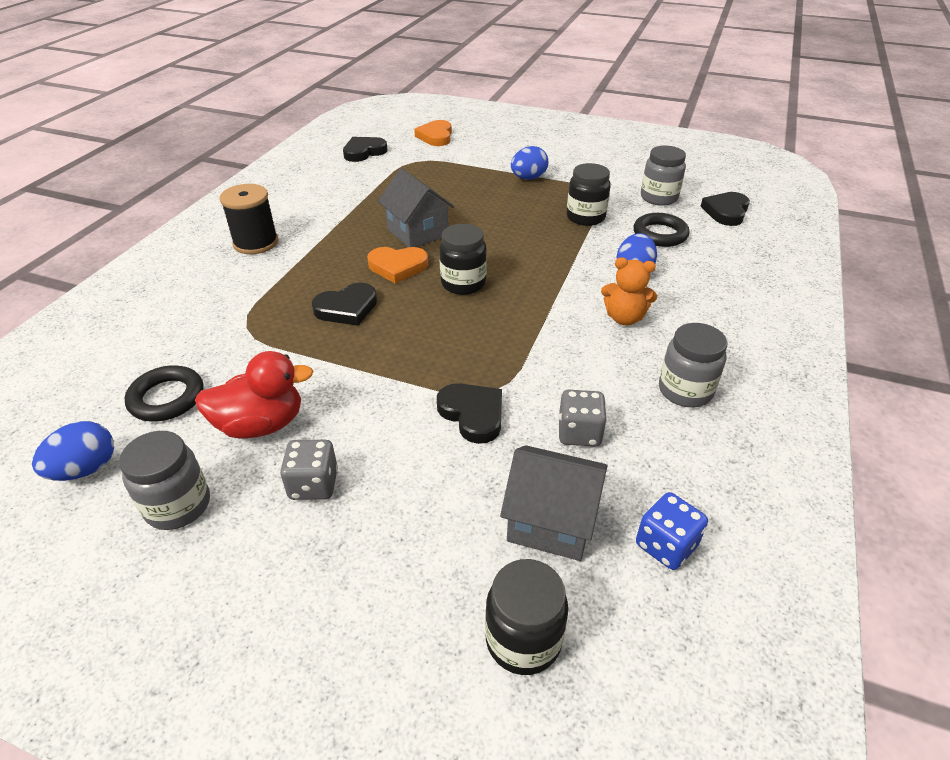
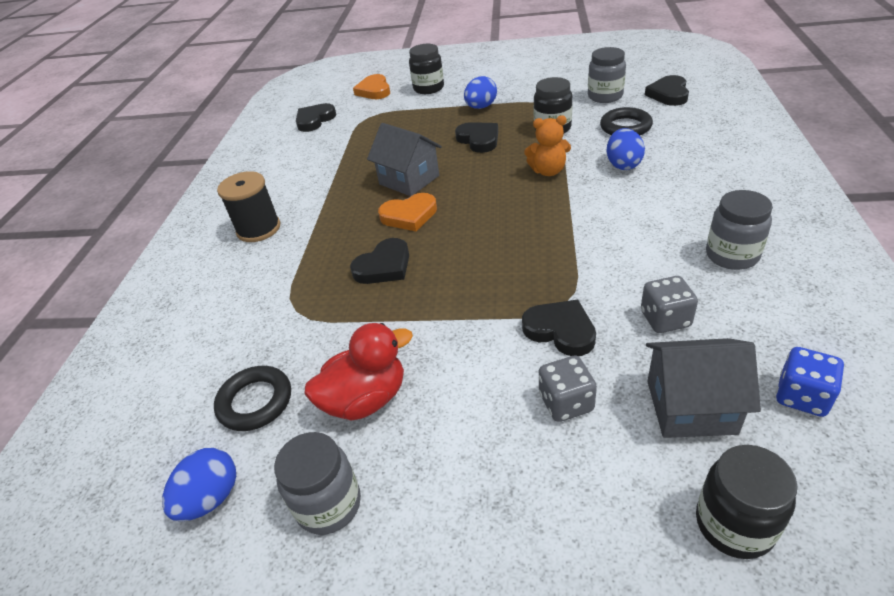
camera: 10 degrees left, 0 degrees up
grey dice [280,440,338,500] -> grey dice moved to [539,355,597,422]
black jar [439,224,487,295] -> black jar moved to [409,44,444,94]
orange teddy bear [601,257,657,325] -> orange teddy bear moved to [524,115,571,176]
none -> black heart [455,122,498,153]

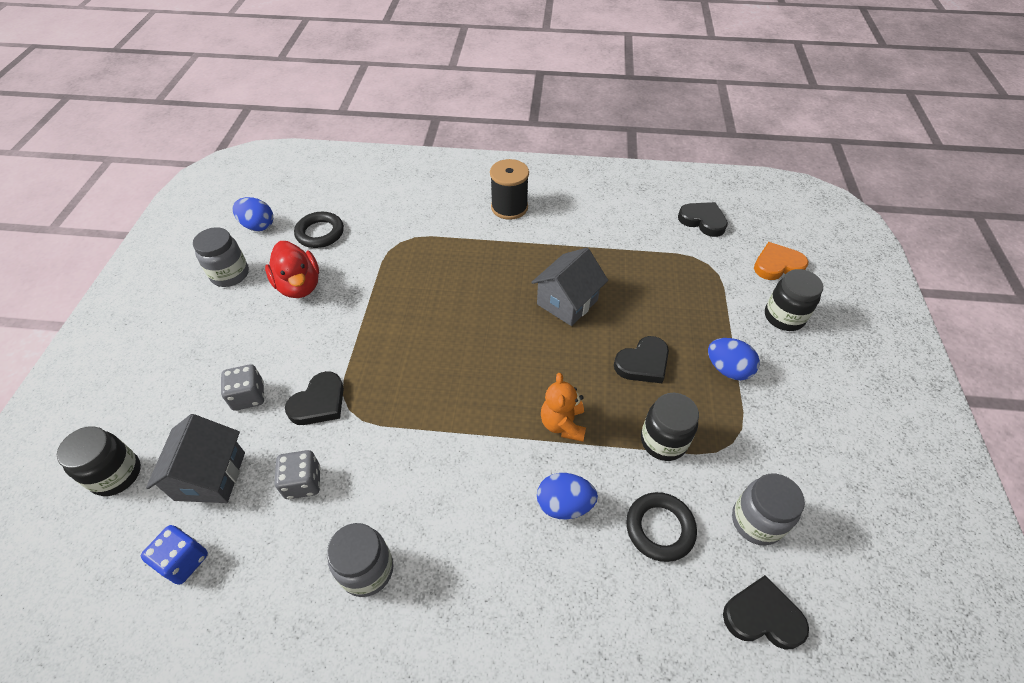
camera: 85 degrees right, 10 degrees up
black heart [350,238,409,284] -> none
orange heart [378,193,437,231] -> none

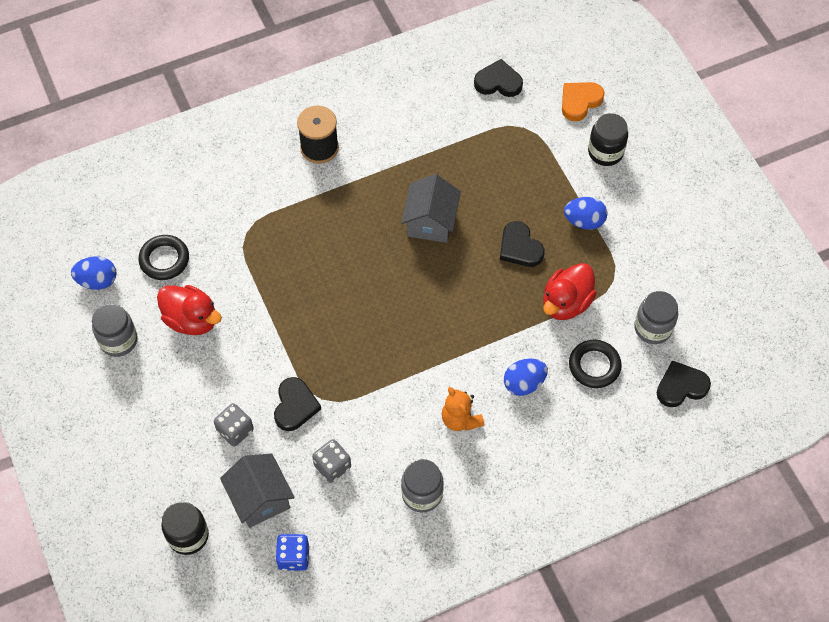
camera: 30 degrees left, 10 degrees up
orange teddy bear [541,373,586,442] -> orange teddy bear moved to [442,387,484,431]
black heart [614,336,669,383] -> black heart turned 120 degrees clockwise [500,221,545,267]
black jar [641,393,699,461] -> red duck [543,263,597,320]

